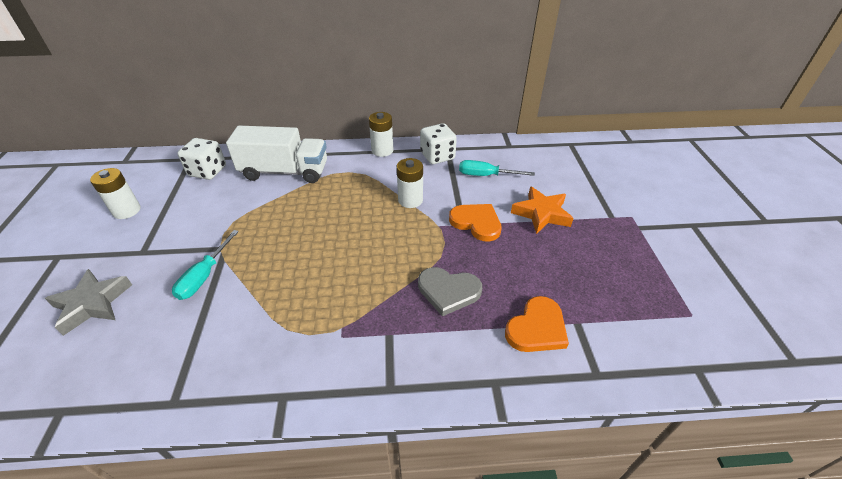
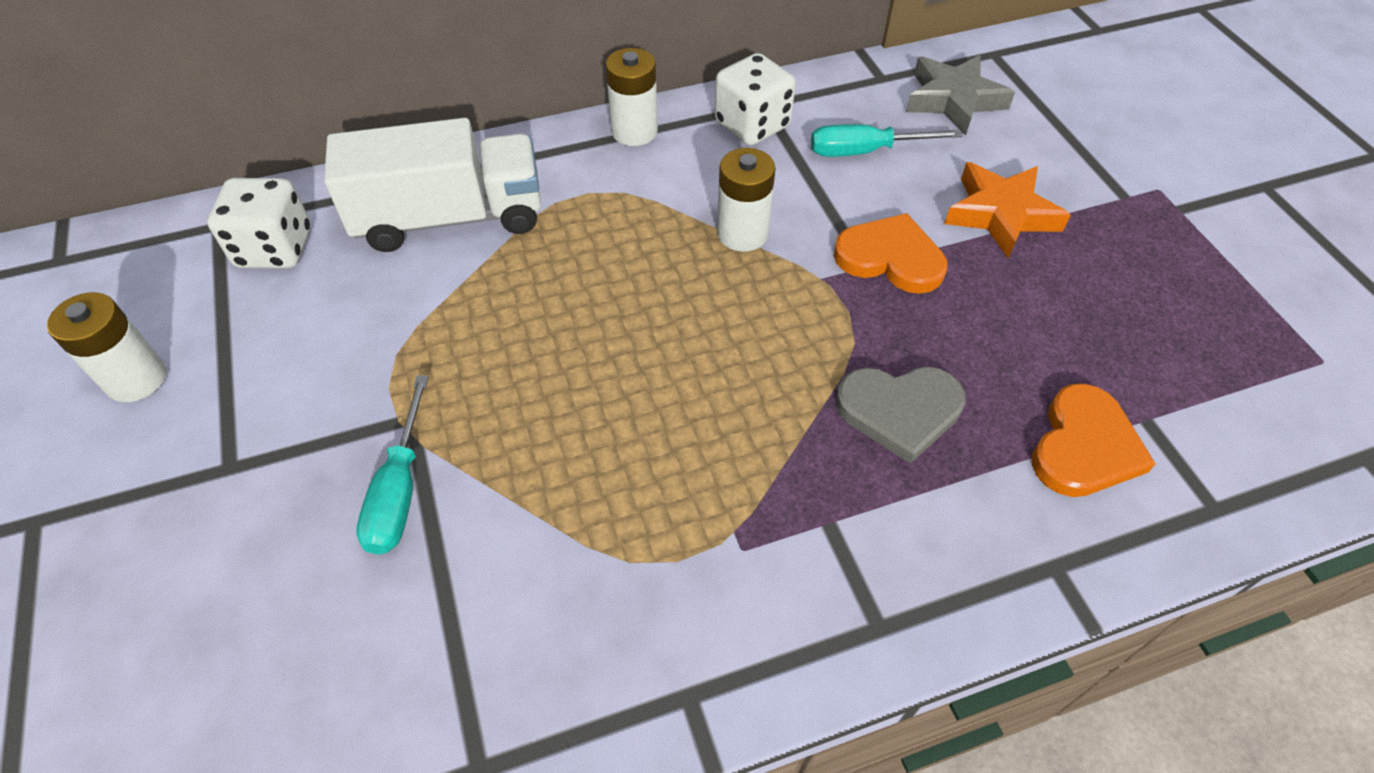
camera: 15 degrees left, 10 degrees up
grey star [45,269,132,336] -> grey star moved to [906,55,1015,135]

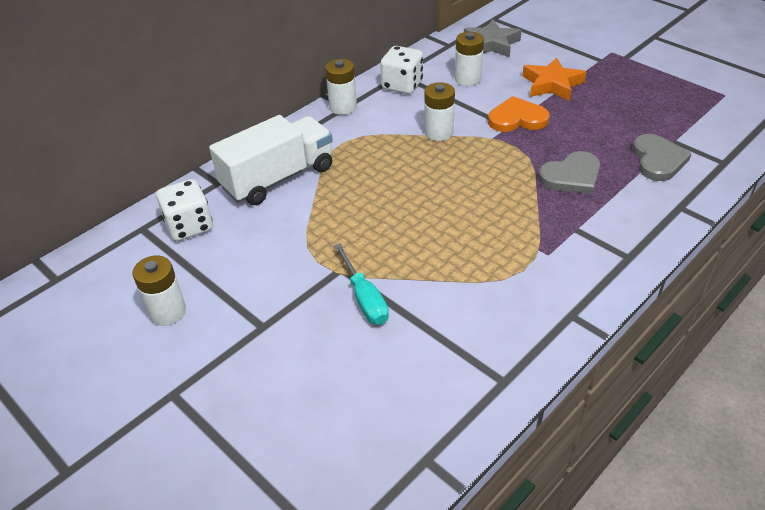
camera: 25 degrees left, 10 degrees down
turquoise screwdriver [811,124,963,157] -> white battery [455,32,484,86]
orange heart [1032,383,1156,497] -> grey heart [632,134,692,181]

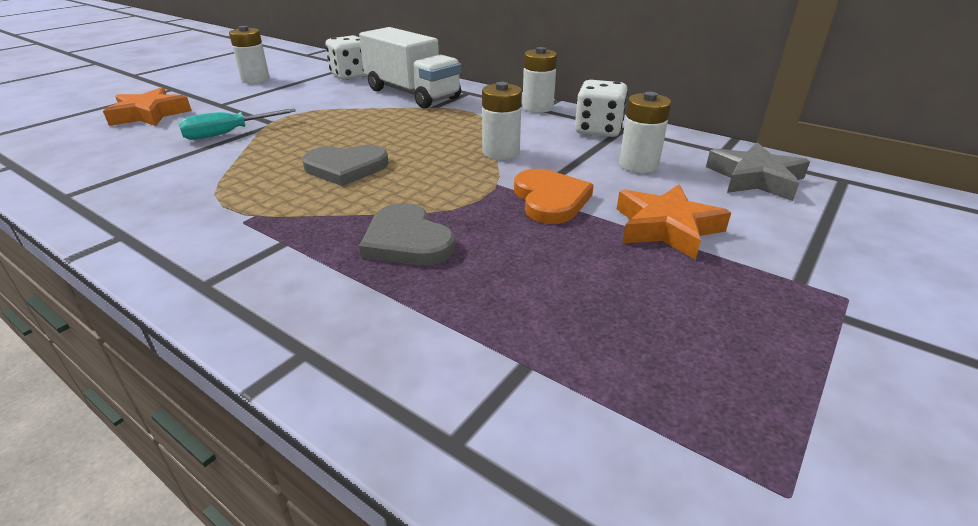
camera: 80 degrees right, 10 degrees down
grey heart [632,134,692,181] -> grey heart moved to [302,145,389,186]
none -> orange star [103,87,192,126]

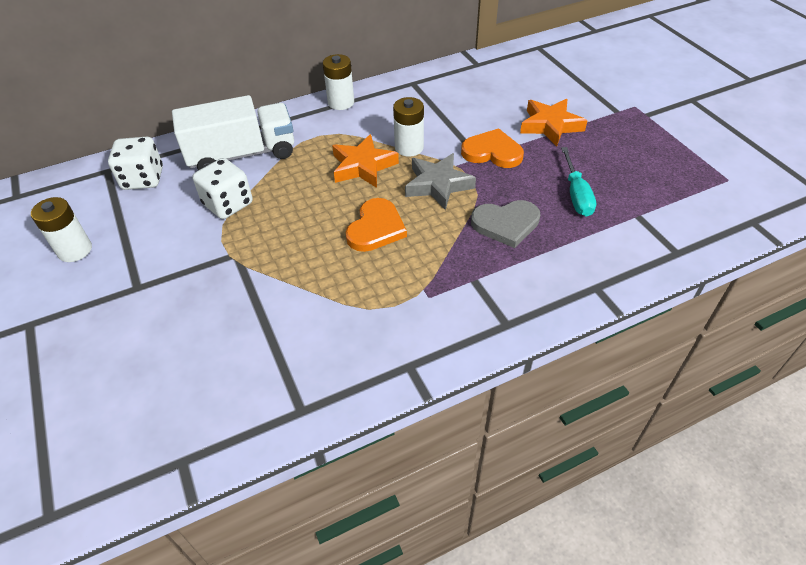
camera: 60 degrees left, 15 degrees up
orange star [103,87,192,126] -> orange star moved to [332,134,399,188]
turquoise screwdriver [179,108,296,140] -> turquoise screwdriver moved to [561,147,596,217]
grey heart [302,145,389,186] -> orange heart [345,198,407,252]
white dice [575,80,628,137] -> white dice moved to [193,158,252,219]
white battery [619,92,671,173] -> none
grey star [706,142,810,201] -> grey star moved to [405,153,476,210]

